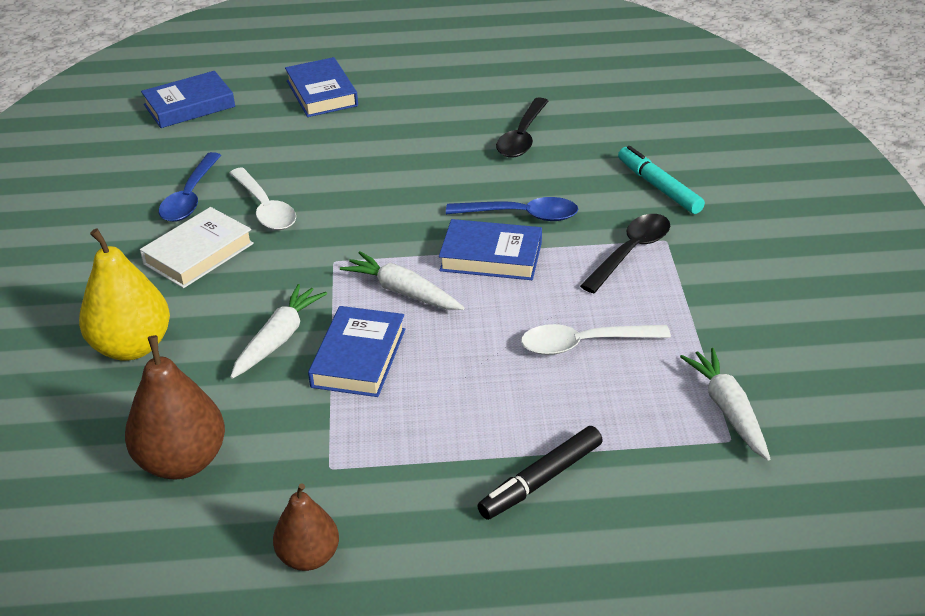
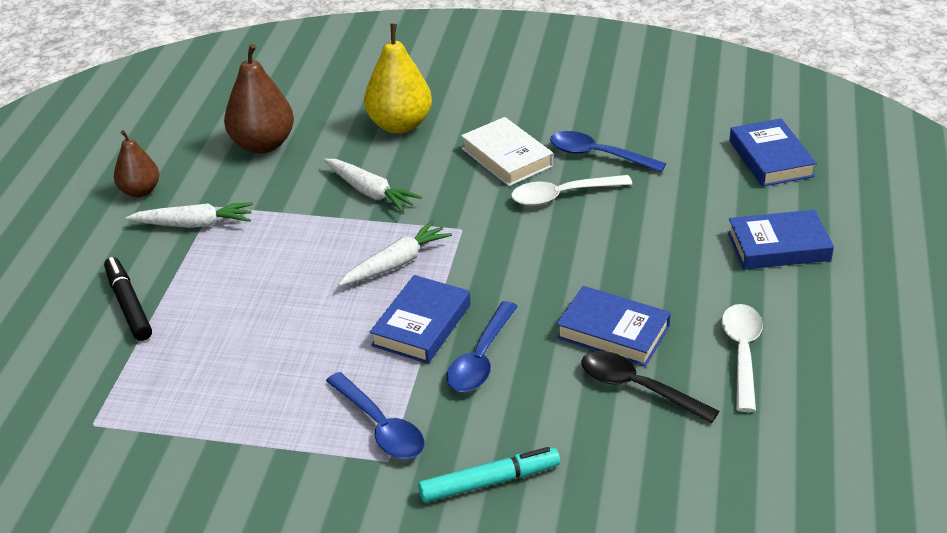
camera: 105 degrees right, 0 degrees up
blue book [308,306,405,397] -> blue book moved to [557,286,671,367]
white spoon [521,324,671,355] -> white spoon moved to [722,304,763,412]
black spoon [580,214,670,293] -> blue spoon [326,372,424,459]
white carrot [680,348,770,461] -> white carrot moved to [126,202,253,228]

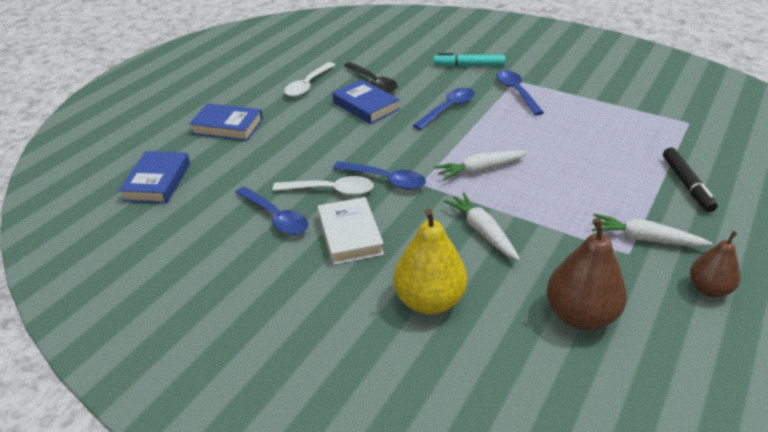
camera: 160 degrees left, 0 degrees up
blue book [370,275,470,364] -> none
none -> blue spoon [333,161,426,190]

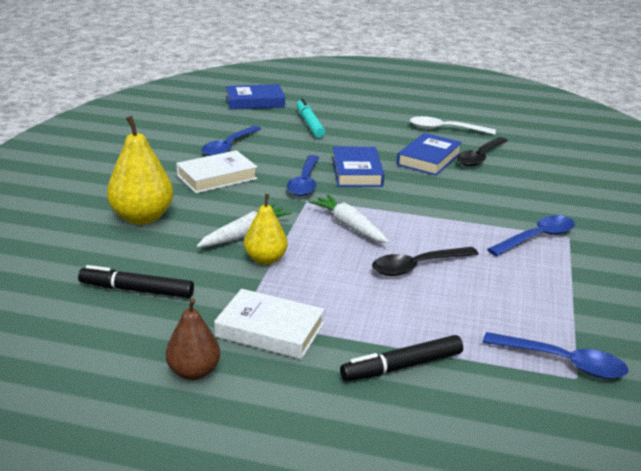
camera: 70 degrees right, 10 degrees down
blue book [189,103,263,141] -> blue book moved to [332,147,384,187]
white spoon [273,176,374,195] -> none
blue spoon [413,88,475,130] -> blue spoon moved to [483,332,629,379]
turquoise marker [433,53,505,66] -> turquoise marker moved to [296,98,325,138]
brown pear [547,218,627,330] -> black marker [78,265,194,298]
white carrot [591,214,713,247] -> white book [214,289,325,359]
none -> yellow pear [244,194,288,265]
none -> black spoon [372,247,479,276]

